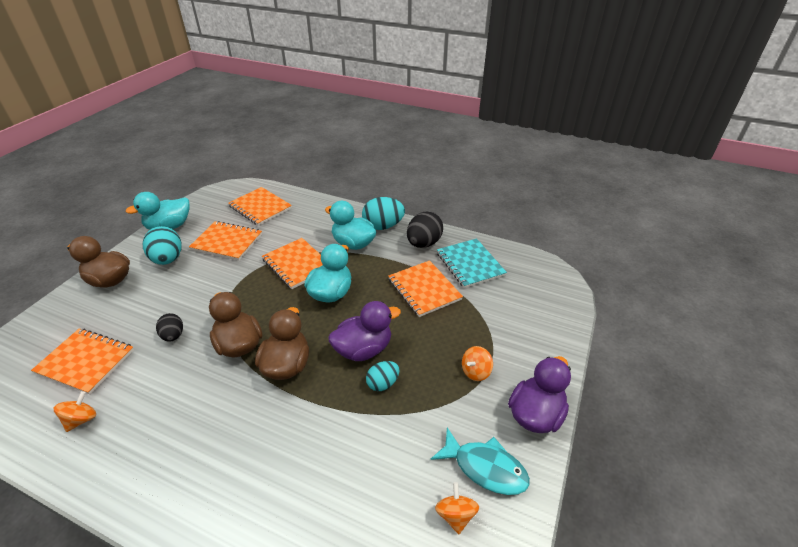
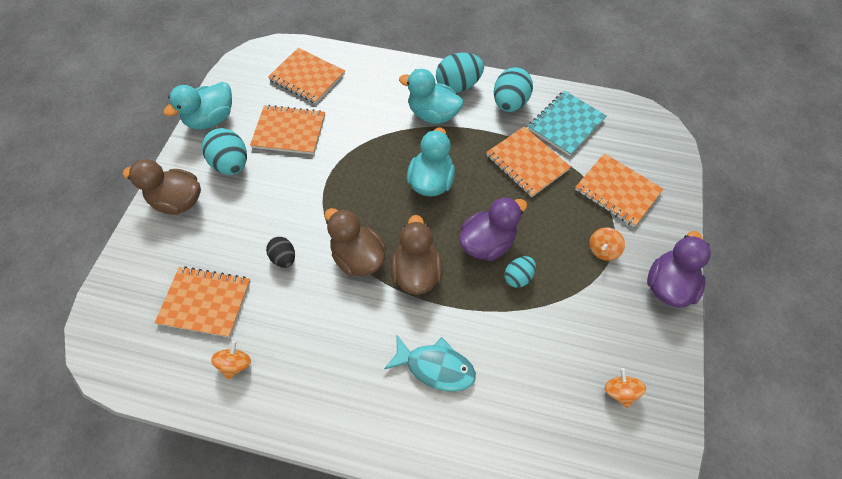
camera: 10 degrees left, 20 degrees up
orange notebook [262,238,323,289] -> orange notebook moved to [575,153,663,227]
black egg [407,211,443,248] -> turquoise egg [494,67,533,112]
turquoise fish [431,427,530,495] -> turquoise fish moved to [384,335,476,391]
turquoise notebook [437,238,507,288] -> turquoise notebook turned 75 degrees clockwise [528,90,606,156]

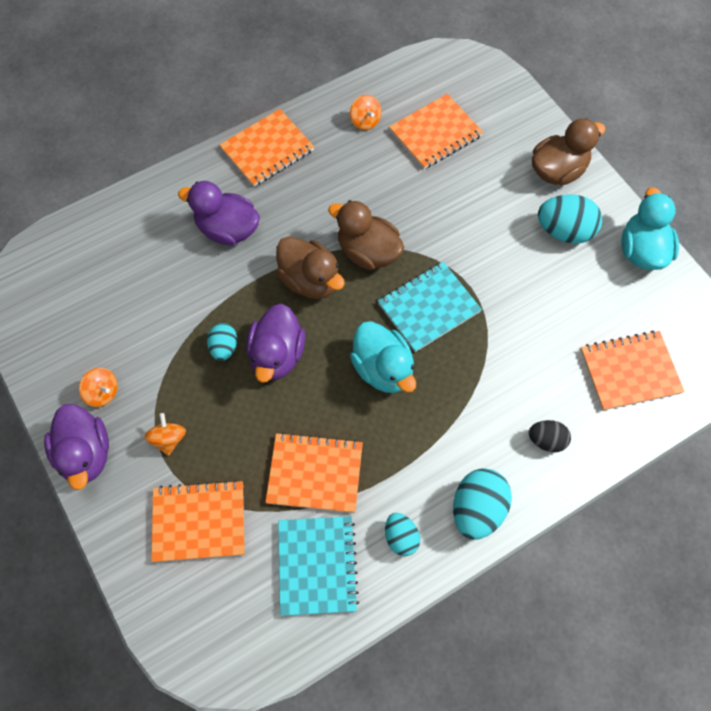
camera: 135 degrees right, 5 degrees up
orange notebook [250,105,325,155] -> orange notebook moved to [219,109,314,187]
black egg [266,237,295,268] -> black egg moved to [529,420,571,452]
brown duck [325,208,386,276] -> brown duck turned 150 degrees counterclockwise [328,200,404,270]
turquoise fish [384,335,476,391] -> purple duck [178,181,260,246]
turquoise duck [399,69,464,124] -> none
turquoise egg [494,67,533,112] -> turquoise egg [385,513,420,556], size x0.59
orange spinning top [605,368,646,408] -> orange spinning top moved to [79,368,118,407]
none -> turquoise notebook [378,262,482,352]

